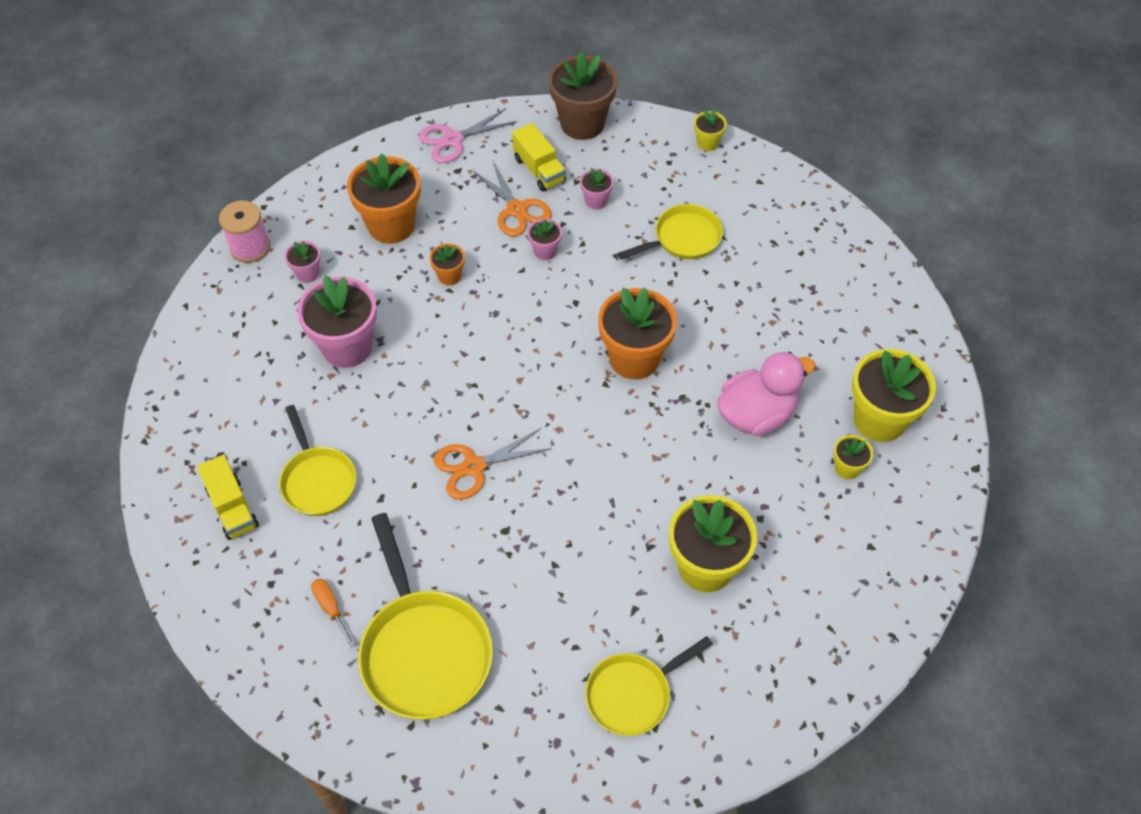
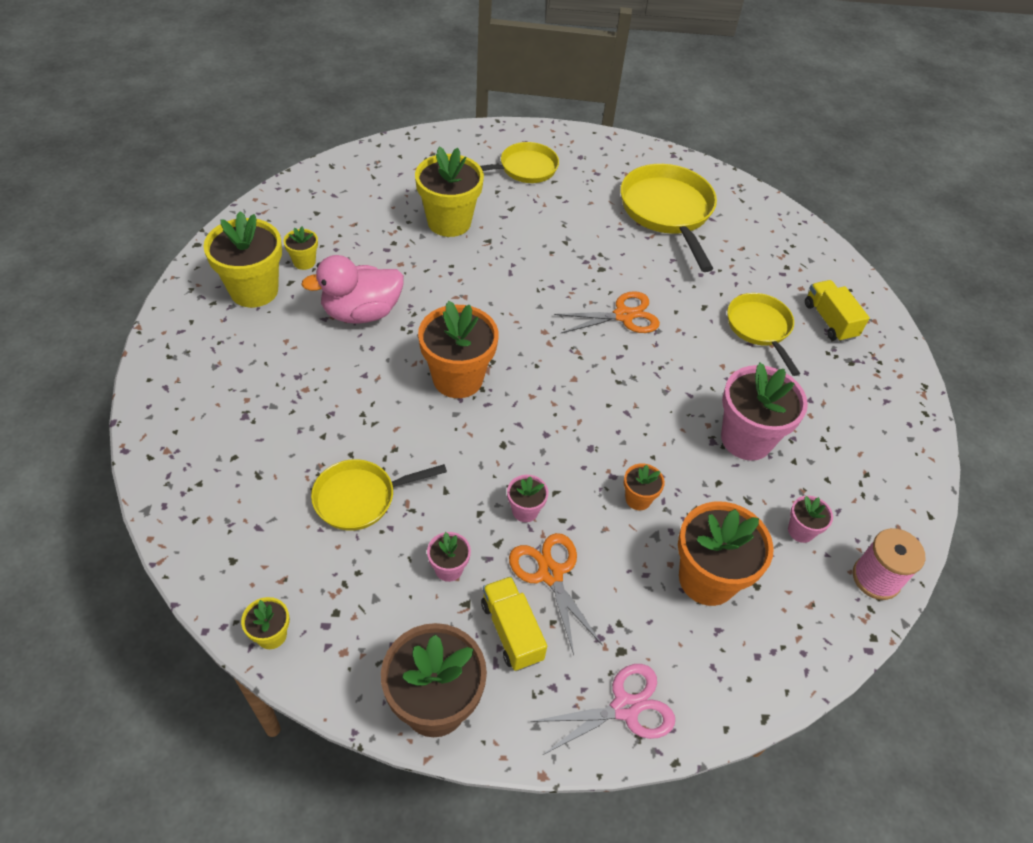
camera: 175 degrees left, 5 degrees down
orange screwdriver [311,579,356,647] -> none

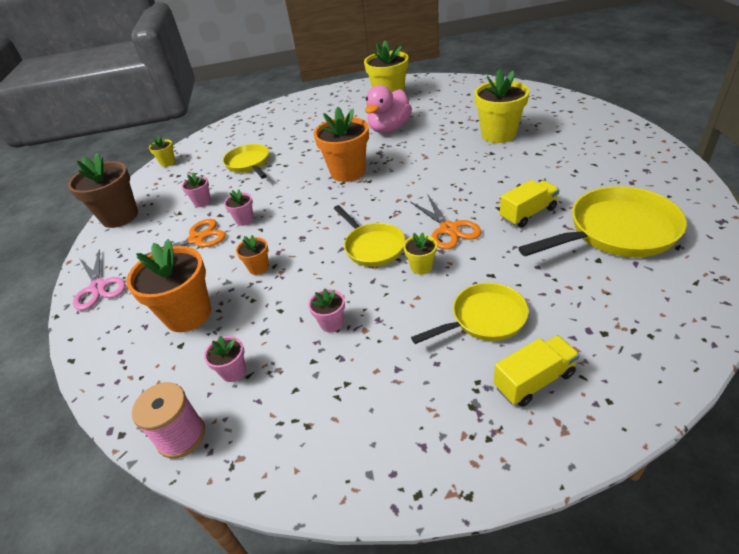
camera: 90 degrees right, 10 degrees down
yellow flower pot [283,227,318,270] -> yellow flower pot moved to [403,232,437,274]
pink duck [301,255,404,324] -> pink duck turned 120 degrees counterclockwise [365,85,412,133]
yellow pan [480,142,559,183] -> yellow pan moved to [334,205,405,267]
yellow truck [481,576,547,671] -> yellow truck moved to [500,180,559,227]
pink flower pot [721,363,808,461] -> pink flower pot [308,288,345,332], size x0.48

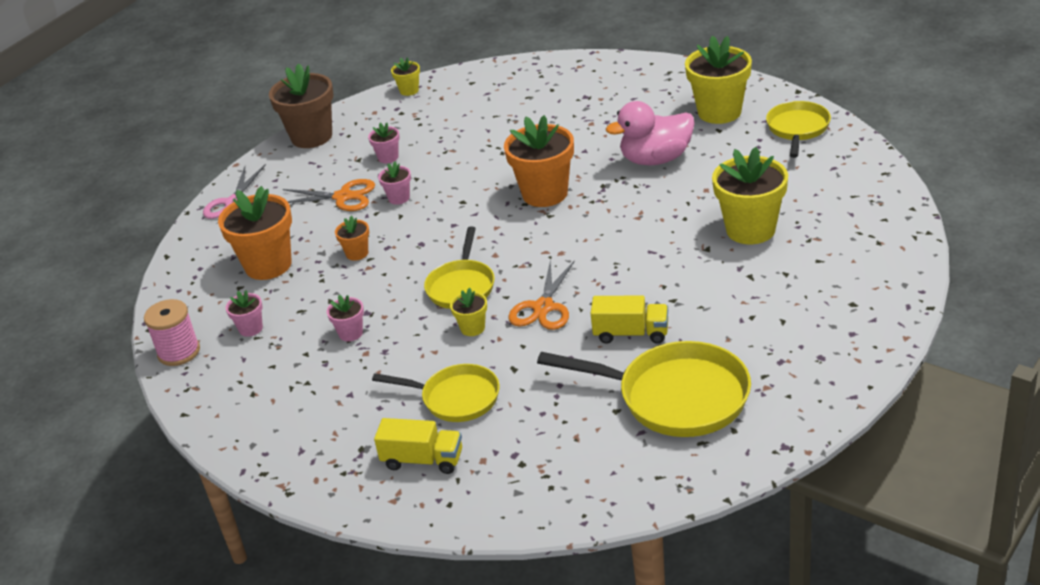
camera: 40 degrees right, 5 degrees down
yellow pan [223,144,269,179] -> yellow pan moved to [766,101,831,158]

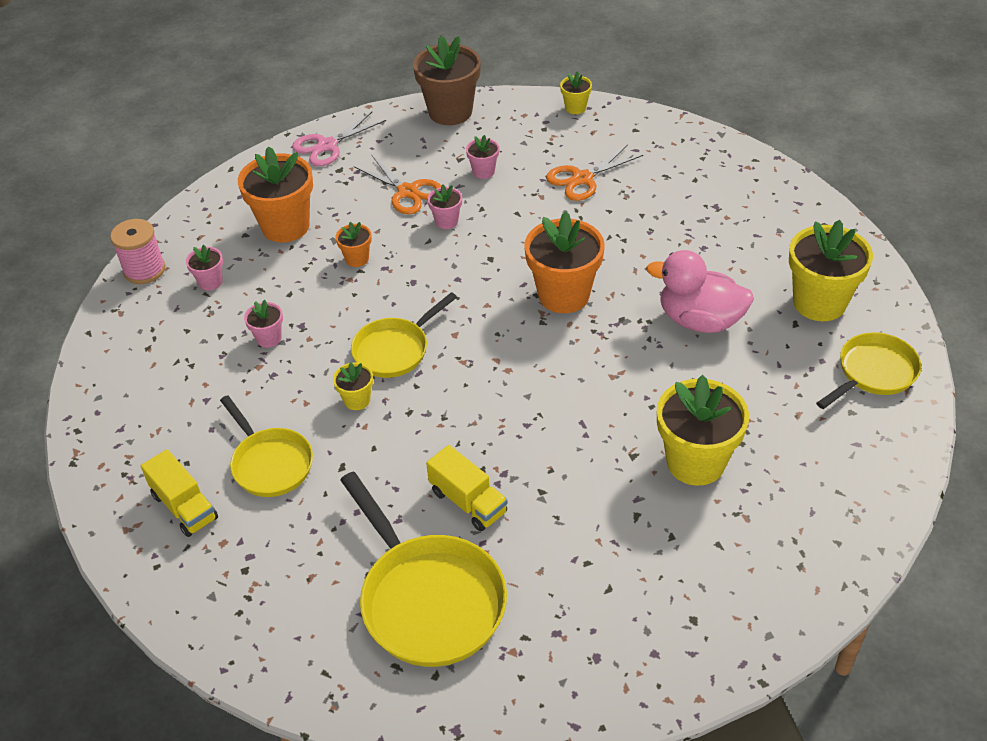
camera: 35 degrees right, 10 degrees up
orange scissors [509,259,575,330] -> orange scissors moved to [546,145,643,201]

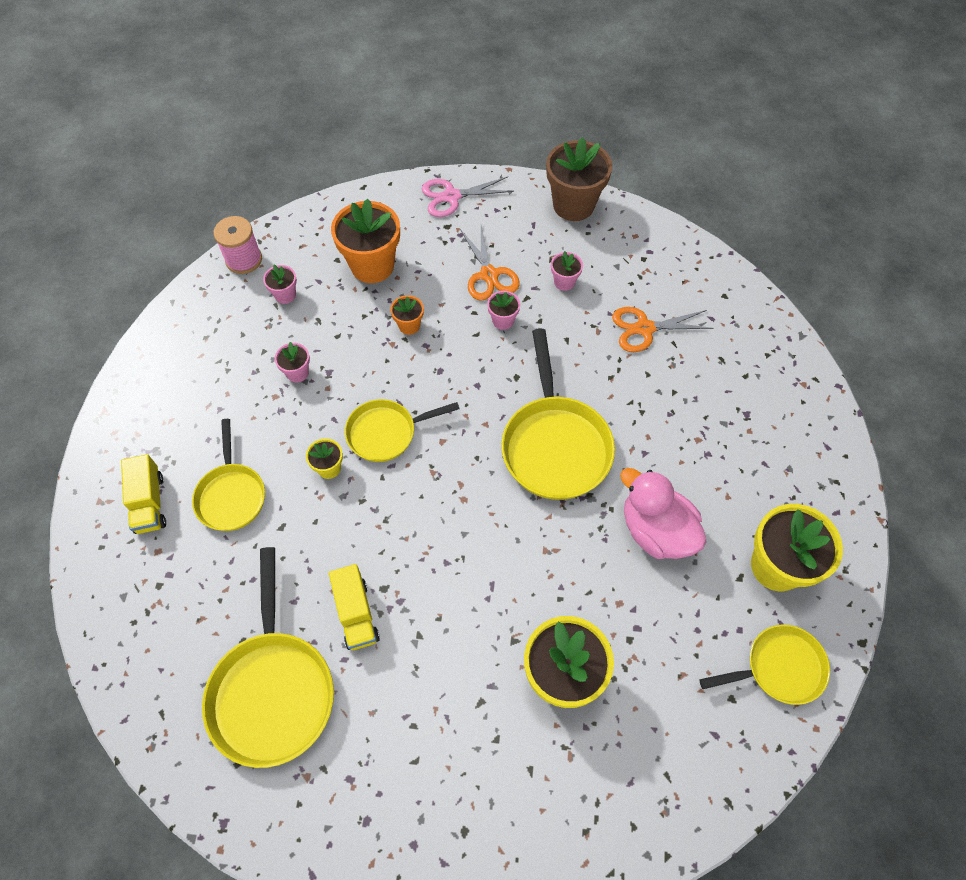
camera: 25 degrees right, 15 degrees up
orange flower pot [524,211,605,313] -> yellow pan [501,329,615,500]
yellow flower pot [560,71,592,114] -> none

